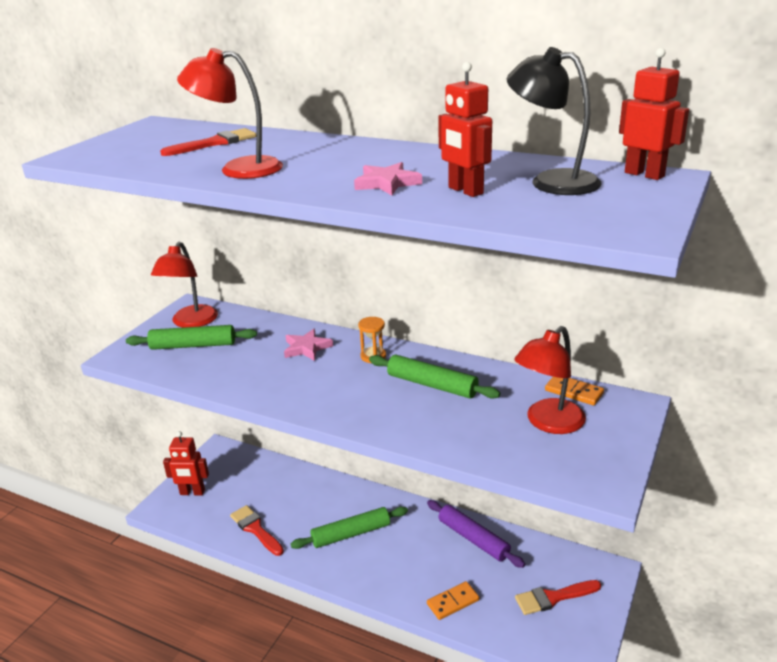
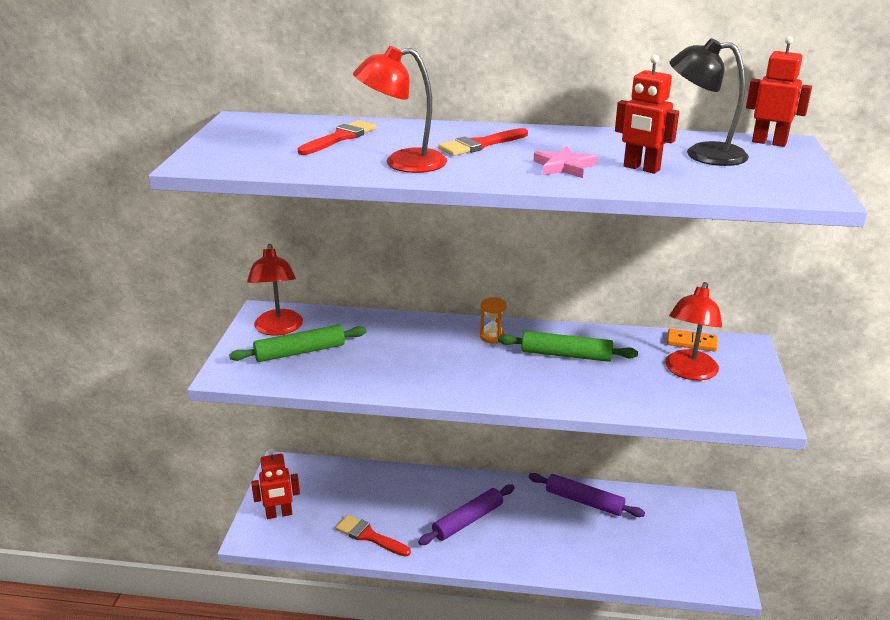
camera: 20 degrees left, 0 degrees up
pink star [284,329,333,361] -> none
green rolling pin [291,507,408,549] -> purple rolling pin [418,484,515,545]
orange domino [427,581,479,620] -> none
red brush [515,580,601,615] -> red brush moved to [438,128,528,156]

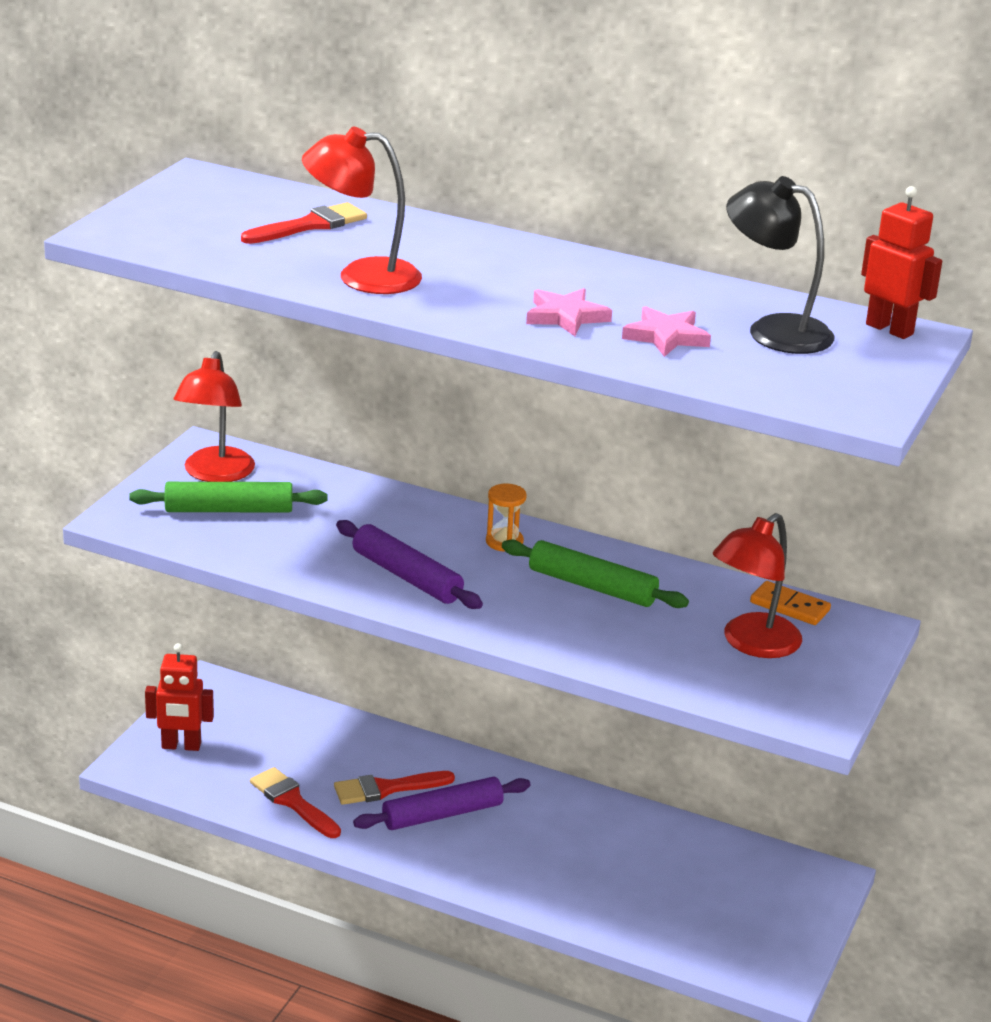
camera: 15 degrees right, 0 degrees up
red brush [438,128,528,156] -> red brush moved to [334,771,455,805]
purple rolling pin [528,473,645,517] -> purple rolling pin moved to [336,520,483,609]
red robot [615,55,679,174] -> pink star [622,306,711,357]

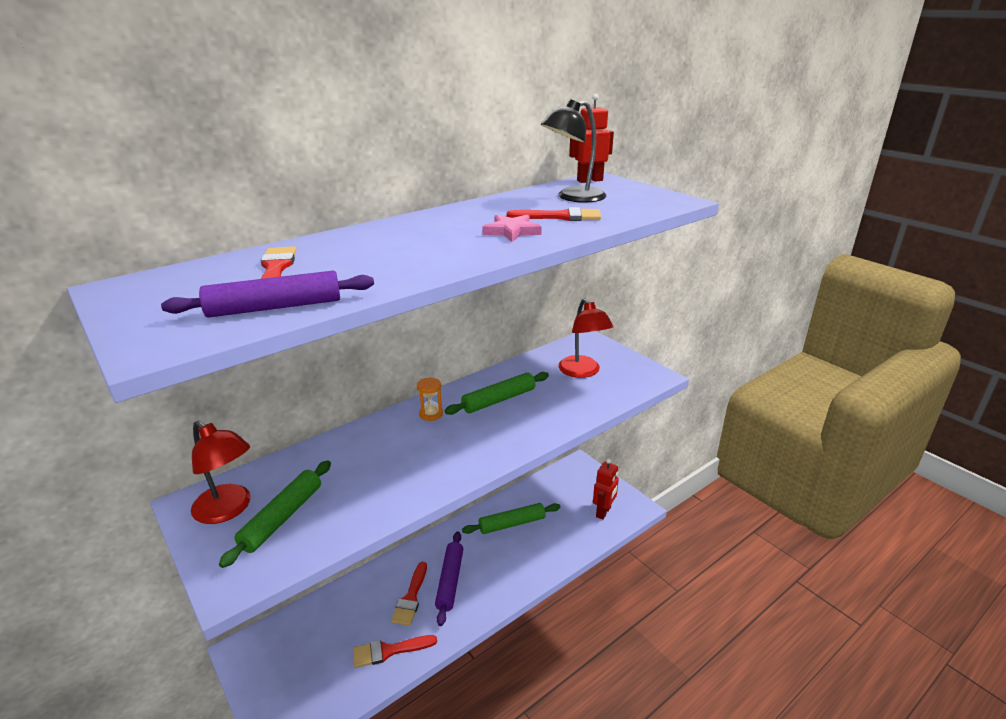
camera: 60 degrees left, 0 degrees up
red robot [145,643,214,751] -> red robot moved to [593,458,619,520]
red lamp [302,127,422,294] -> none
purple rolling pin [336,520,483,609] -> purple rolling pin moved to [161,271,374,318]
pink star [622,306,711,357] -> red brush [507,207,601,221]
orange domino [750,581,831,625] -> none
none -> green rolling pin [462,503,560,534]

